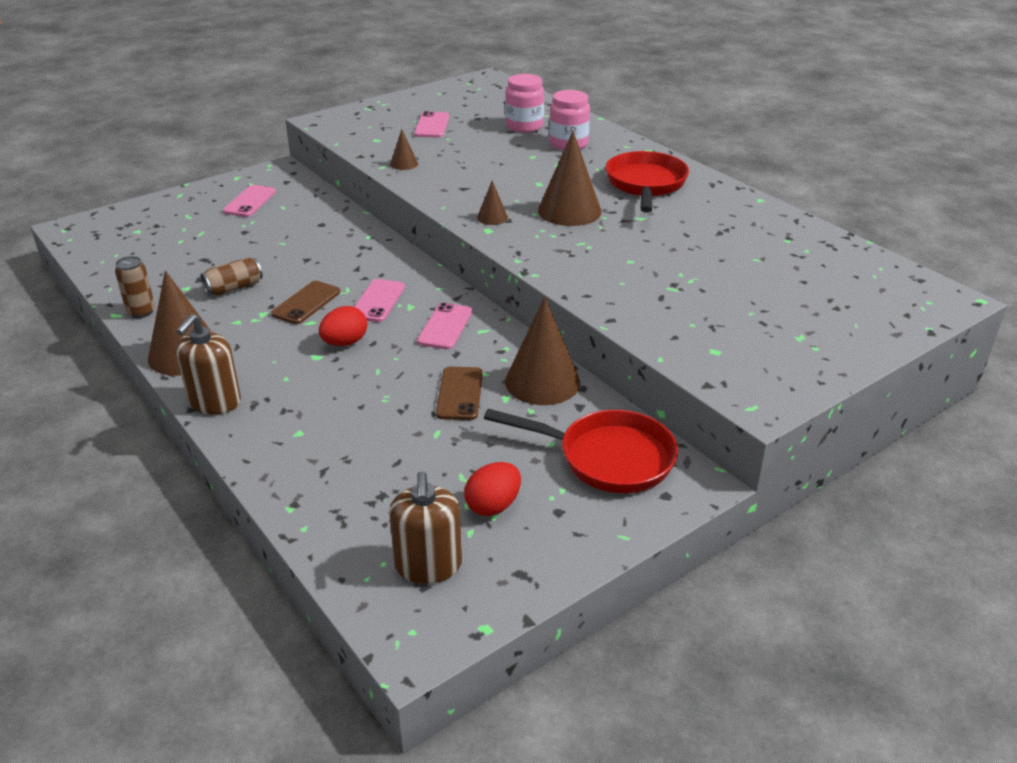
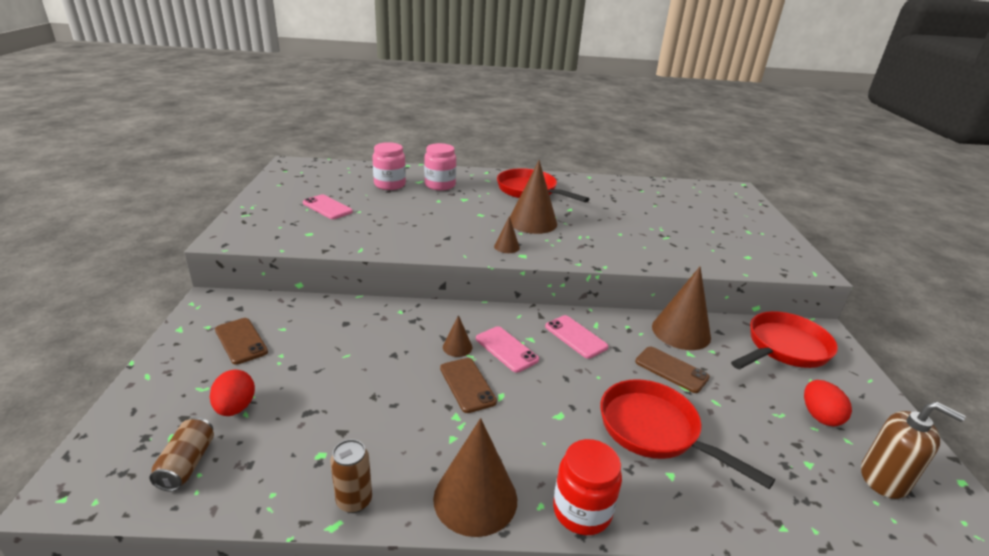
camera: 55 degrees left, 5 degrees down
brown soap dispenser [176,314,241,414] -> red jar [553,439,622,535]
brown can [200,257,263,296] -> brown can moved to [149,417,214,492]
pink phone [223,185,276,217] -> brown phone [215,318,268,365]
red egg [319,306,367,346] -> red egg moved to [210,370,255,416]
brown cone [390,129,418,170] -> brown cone moved to [443,315,472,357]
none -> red pan [600,379,775,489]

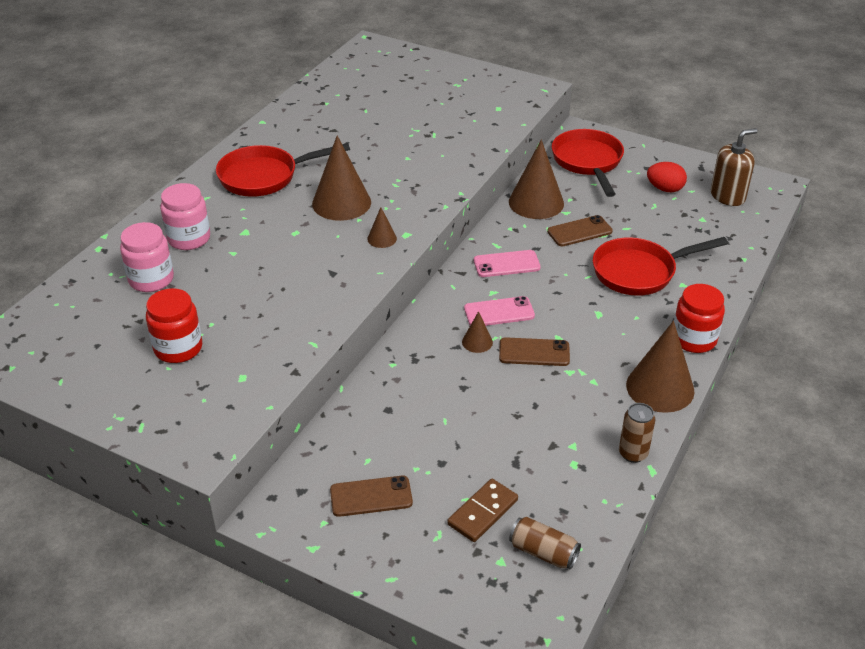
camera: 60 degrees left, 10 degrees up
red egg [210,370,255,416] -> brown domino [447,479,518,542]
pink phone [303,194,353,219] -> red jar [146,288,202,363]

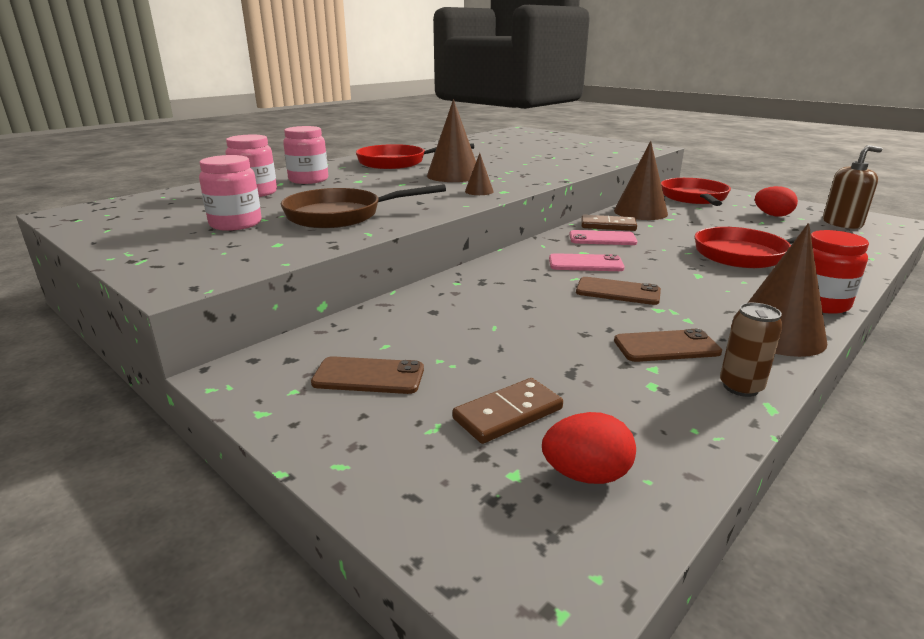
camera: 15 degrees right, 15 degrees down
red jar [146,288,202,363] -> pink jar [199,155,262,231]
brown cone [462,311,493,353] -> none
brown can [509,517,581,569] -> red egg [542,412,636,484]
brown phone [547,215,613,246] -> brown phone moved to [614,329,722,362]
none -> brown pan [281,184,446,228]
none -> brown domino [582,215,637,231]

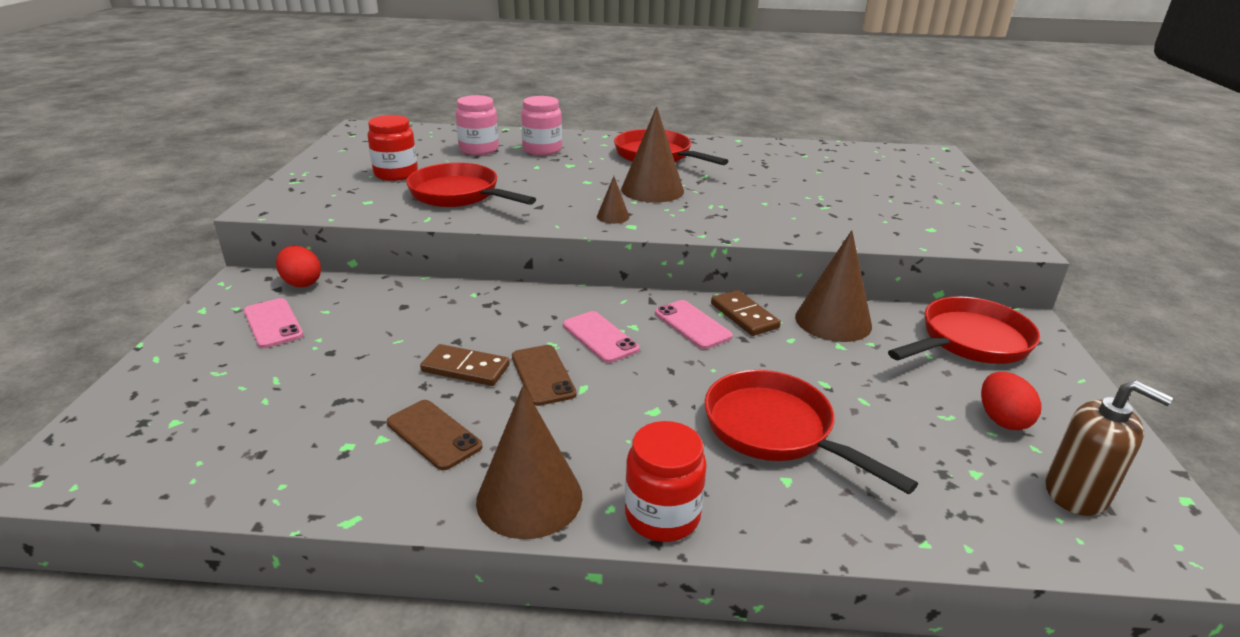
camera: 50 degrees right, 5 degrees up
pink jar [199,155,262,231] -> red jar [367,115,418,181]
brown pan [281,184,446,228] -> red pan [406,163,536,207]
brown phone [311,356,424,394] -> pink phone [244,298,304,348]
brown domino [452,378,563,444] -> brown domino moved to [420,344,510,386]
red egg [542,412,636,484] -> red egg moved to [276,246,321,287]
brown can [720,302,783,397] -> none

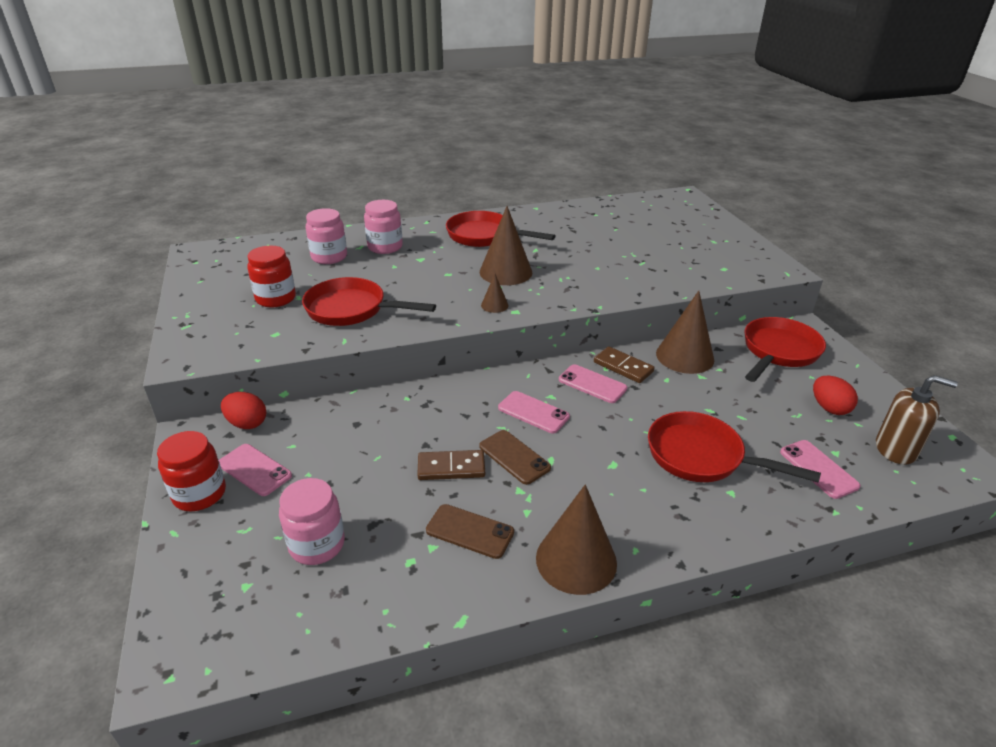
camera: 20 degrees left, 5 degrees up
red jar [625,421,707,542] -> red jar moved to [157,431,226,511]
none -> pink jar [279,478,345,565]
none -> pink phone [780,440,861,499]

